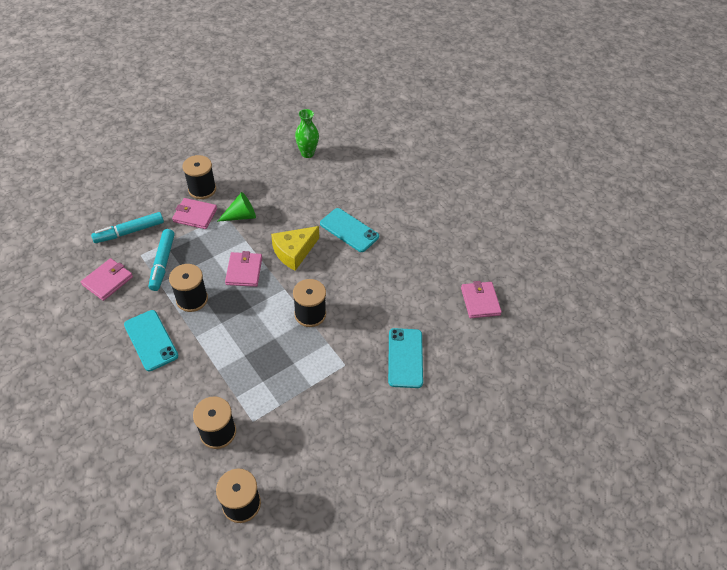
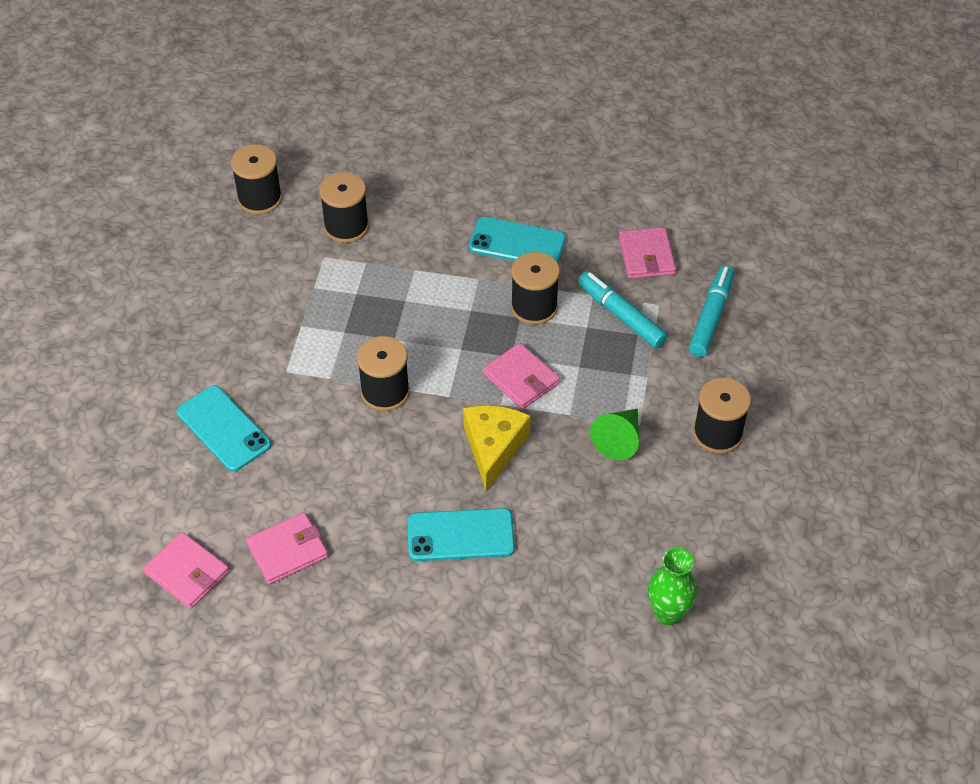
camera: 140 degrees right, 0 degrees up
pink wallet [172,198,217,229] -> pink wallet moved to [246,512,328,584]

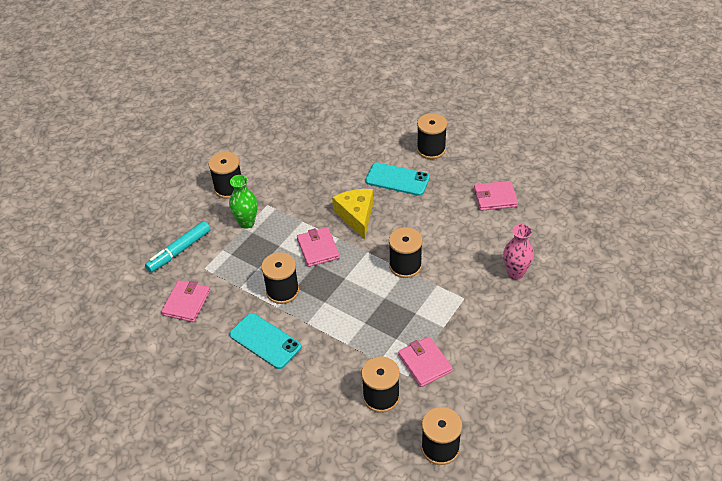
camera: 155 degrees left, 5 degrees down
pink wallet [143,532,229,609] -> pink wallet moved to [398,336,453,387]
turquoise phone [177,385,271,472] -> pink vase [503,224,534,280]
yellow cheese [463,405,531,492] -> yellow cheese turned 135 degrees clockwise [332,189,373,239]
turquoise marker [578,271,668,348] -> none
green cone [590,408,639,460] -> none
green vase [648,548,697,625] -> green vase moved to [229,175,258,229]
none -> black spool [417,113,447,159]

